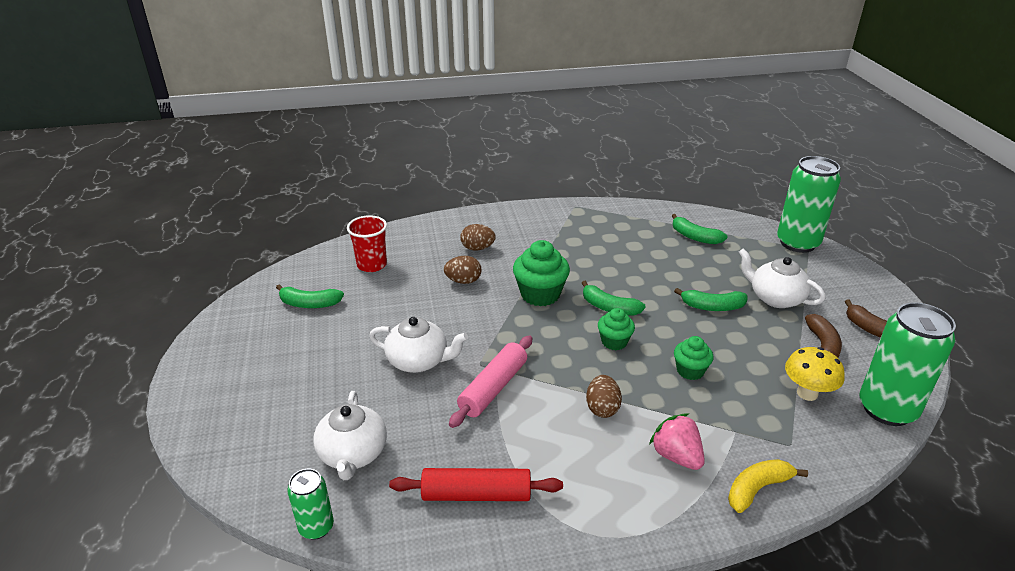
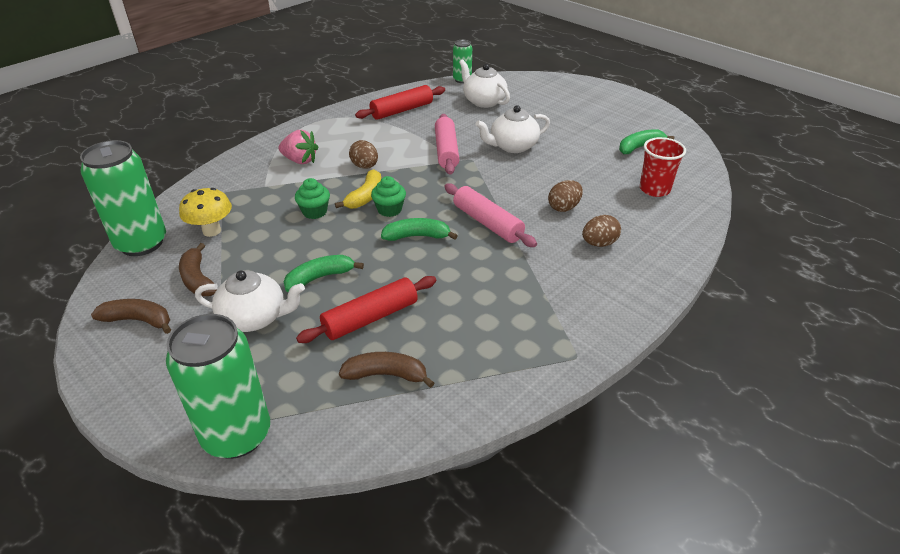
camera: 145 degrees right, 5 degrees up
green cupcake [513,240,570,306] -> pink rolling pin [444,183,537,247]
green banana [672,214,728,244] -> brown banana [339,352,434,388]
yellow banana [728,459,808,513] -> yellow banana moved to [335,169,381,209]
none -> red rolling pin [296,276,436,343]

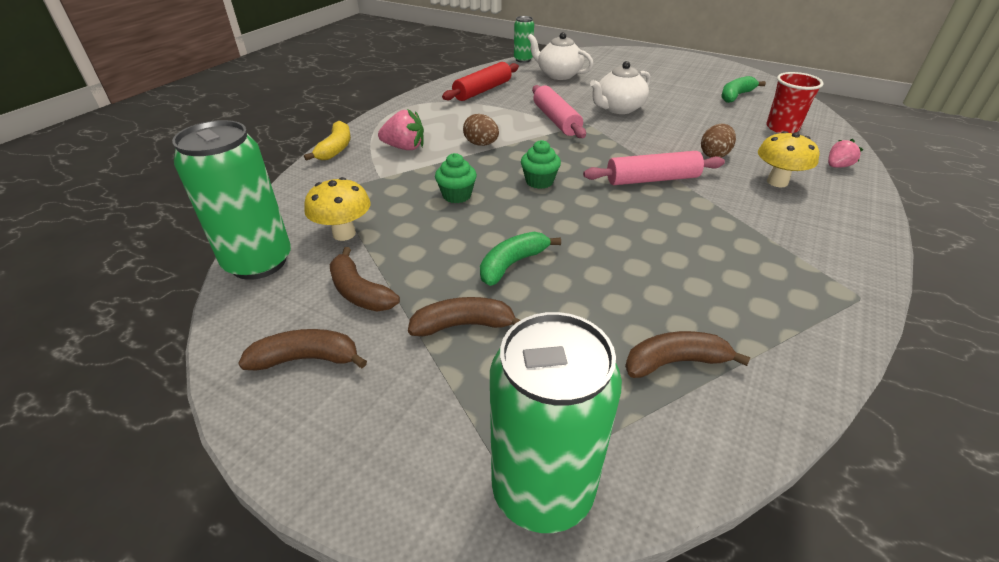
camera: 15 degrees left, 0 degrees up
white teapot [195,271,305,332] -> brown banana [408,297,520,336]
red rolling pin [296,276,436,343] -> none
yellow banana [335,169,381,209] -> yellow banana moved to [304,121,351,161]
green banana [381,218,458,241] -> none
pink rolling pin [444,183,537,247] -> pink rolling pin turned 45 degrees counterclockwise [583,151,725,185]
brown egg [582,215,621,247] -> yellow mushroom [758,131,819,188]
none -> pink strawberry [828,139,863,167]

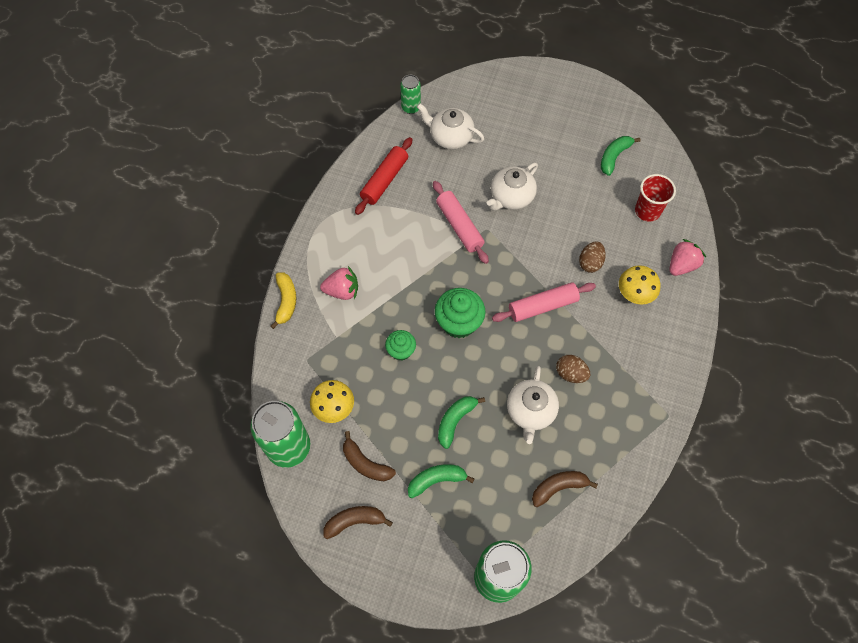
camera: 10 degrees left, 25 degrees up
brown banana [408,297,520,336] -> green banana [408,464,475,498]
brown egg [463,114,499,146] -> brown egg moved to [556,355,590,383]
green cupcake [521,140,561,189] -> green cupcake [435,288,486,338], size x1.65
pink strawberry [828,139,863,167] -> pink strawberry [669,239,706,276], size x1.51
none -> white teapot [507,366,559,444]

